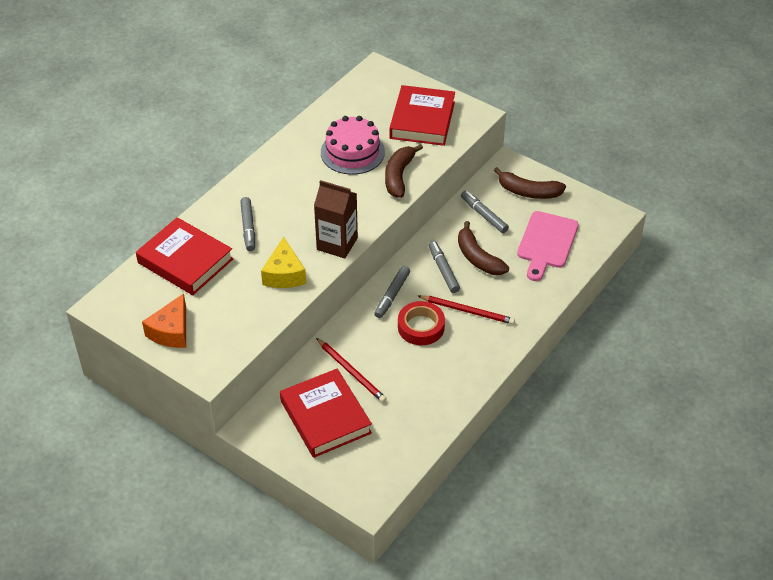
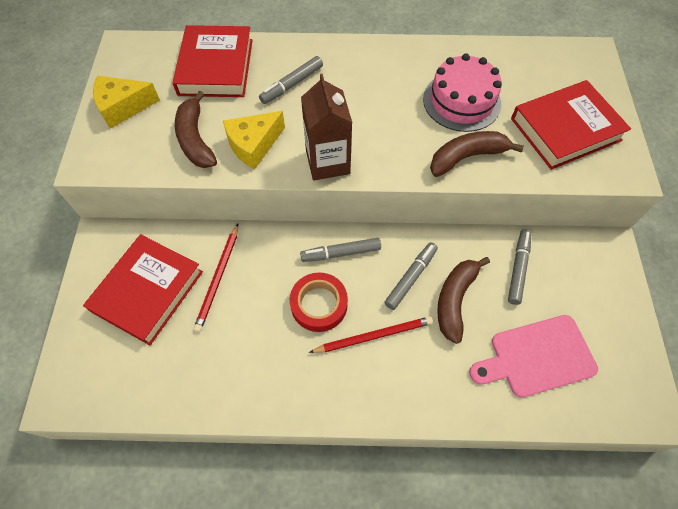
camera: 55 degrees right, 15 degrees up
orange cheese [142,293,186,348] -> yellow cheese [93,76,160,129]
red pencil [418,295,515,324] -> red pencil turned 90 degrees counterclockwise [309,316,433,353]
brown banana [494,167,566,199] -> brown banana moved to [175,91,217,168]

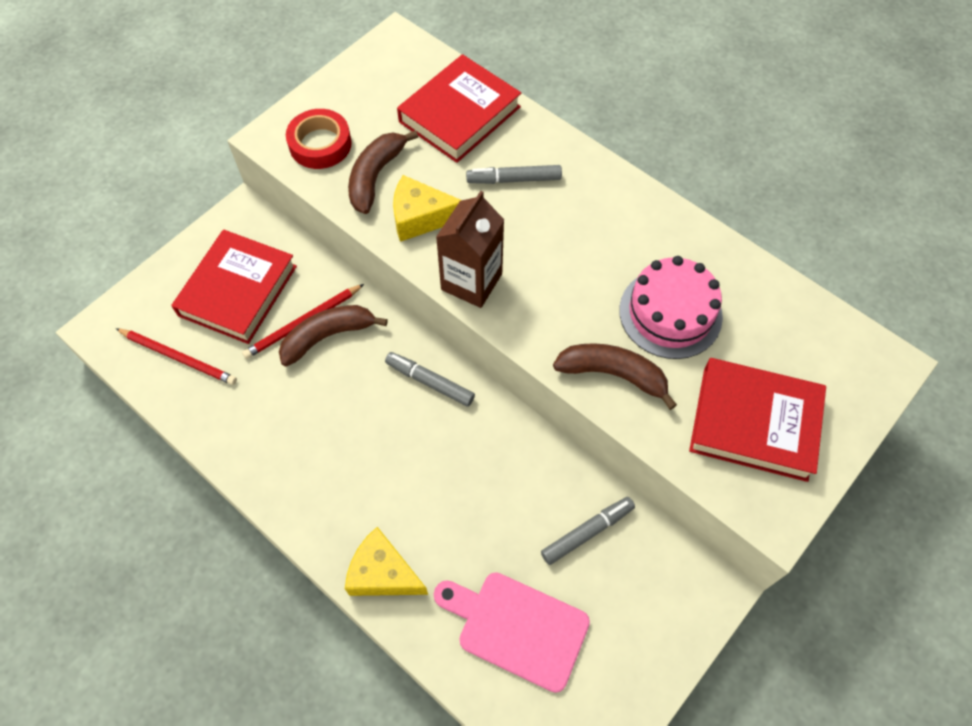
camera: 40 degrees right, 0 degrees up
red book [83,234,203,345] -> red book turned 45 degrees counterclockwise [171,229,297,344]
yellow cheese [93,76,160,129] -> yellow cheese moved to [345,527,428,596]
red tape [290,273,348,332] -> red tape moved to [286,109,352,169]
red pencil [309,316,433,353] -> red pencil moved to [115,328,237,385]
grey marker [384,242,438,310] -> none
brown banana [437,257,490,344] -> brown banana moved to [279,305,388,367]

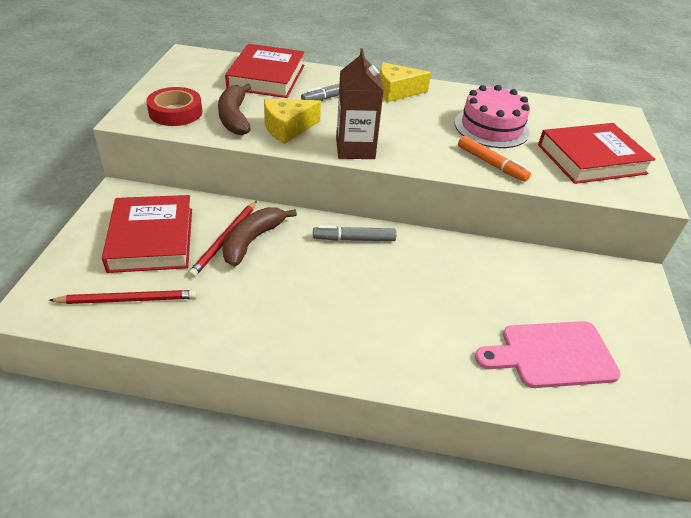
camera: 35 degrees left, 20 degrees down
yellow cheese [345,527,428,596] -> yellow cheese moved to [380,62,431,102]
grey marker [541,497,635,565] -> none
brown banana [553,343,677,410] -> orange marker [458,136,531,182]

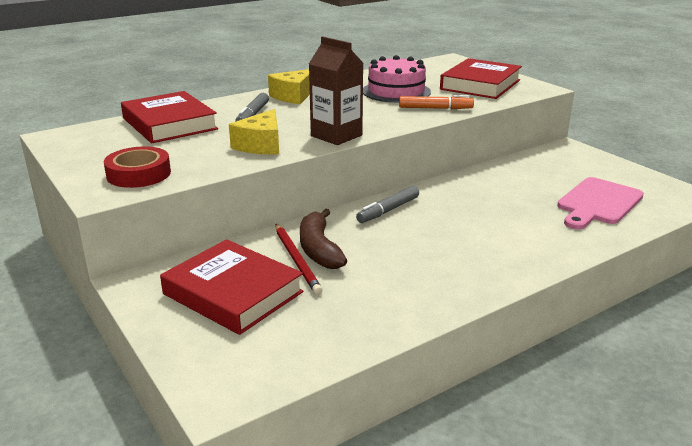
camera: 40 degrees left, 15 degrees down
red pencil [49,290,197,304] -> none
brown banana [218,84,252,135] -> none

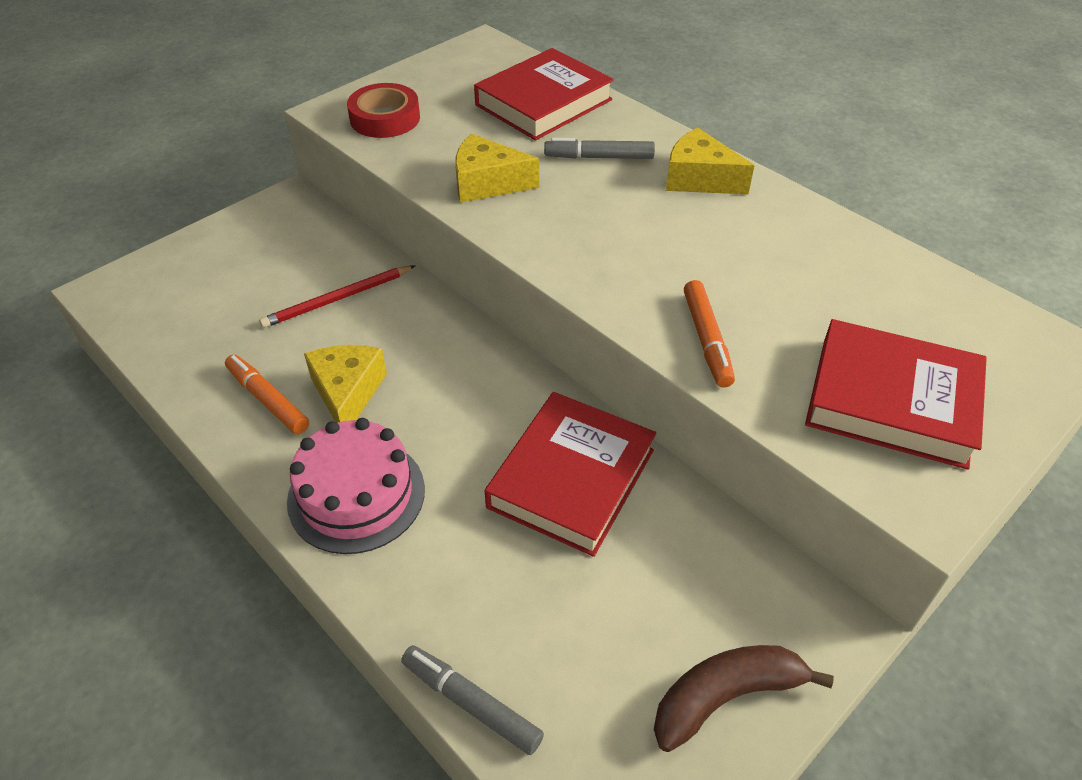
camera: 80 degrees right, 20 degrees up
red book [160,239,304,335] -> red book moved to [485,392,657,557]
brown banana [300,208,347,269] -> brown banana moved to [654,645,834,752]
brown carton [309,36,363,145] -> none
grey marker [356,186,419,223] -> grey marker moved to [401,645,544,755]
pink cake [363,55,431,103] -> pink cake moved to [287,418,425,554]
pink cutting board [557,177,644,229] -> none
none -> orange marker [225,355,309,434]
none -> yellow cheese [304,345,387,423]

